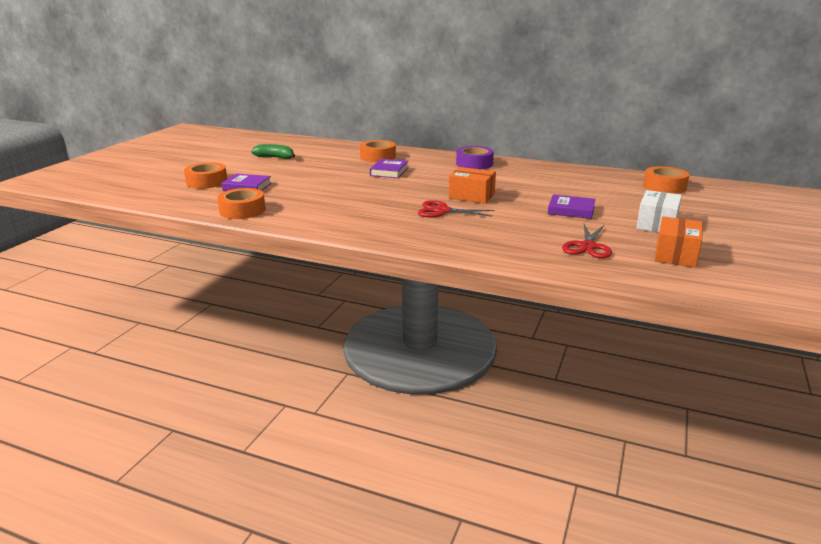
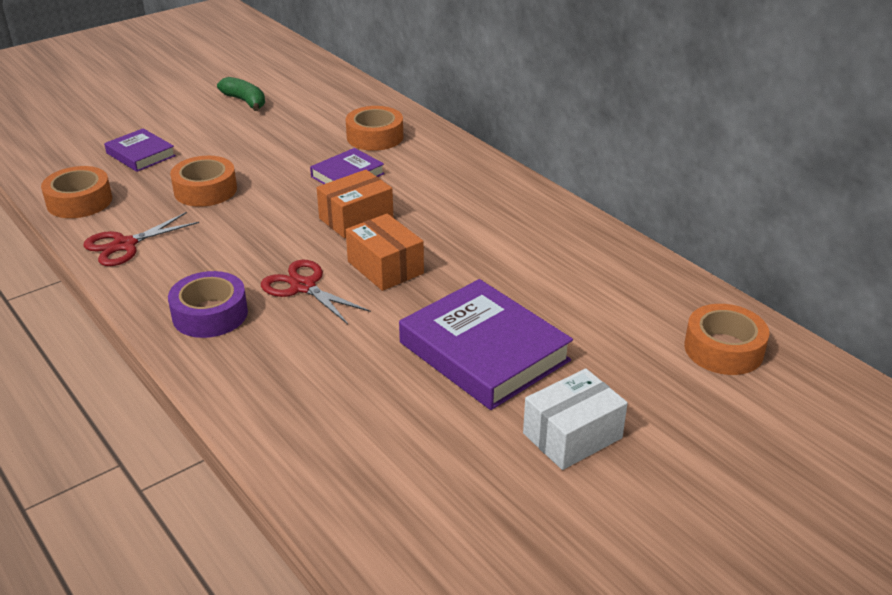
camera: 30 degrees right, 10 degrees up
orange tape [184,162,227,189] -> orange tape moved to [170,156,237,207]
purple tape [456,146,494,169] -> purple tape moved to [168,271,248,338]
purple book [548,194,596,219] -> purple book [399,279,573,410], size x1.83
red scissors [562,224,612,258] -> red scissors moved to [83,212,199,266]
orange box [654,216,702,267] -> orange box moved to [317,170,393,238]

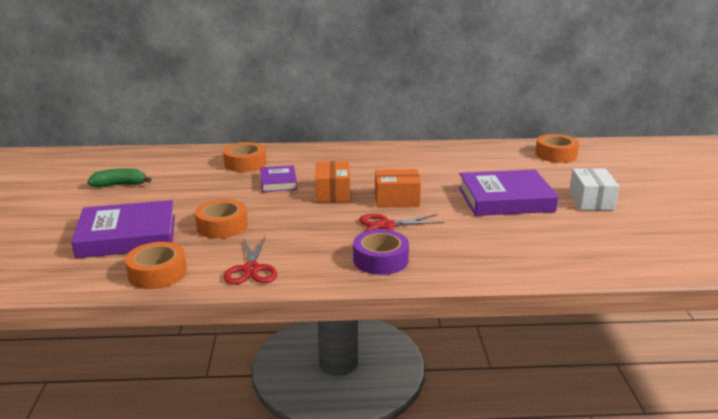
camera: 55 degrees left, 10 degrees down
purple book [104,128,176,172] -> purple book [71,200,175,258], size x1.83

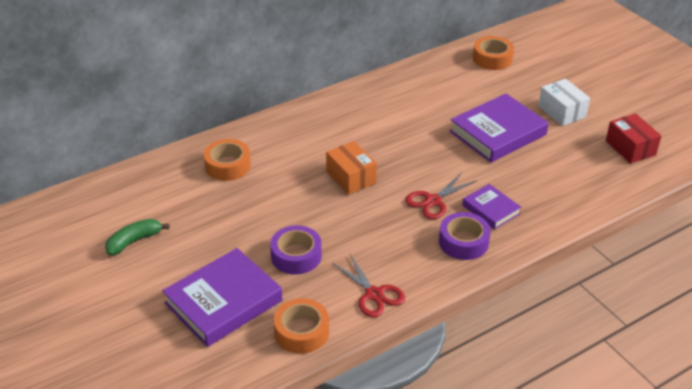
camera: 30 degrees left, 15 degrees up
orange tape [195,199,248,239] -> purple tape [270,225,322,274]
purple book [260,165,297,192] -> purple book moved to [462,184,521,230]
orange box [375,169,421,208] -> none
none -> red box [606,113,661,164]

